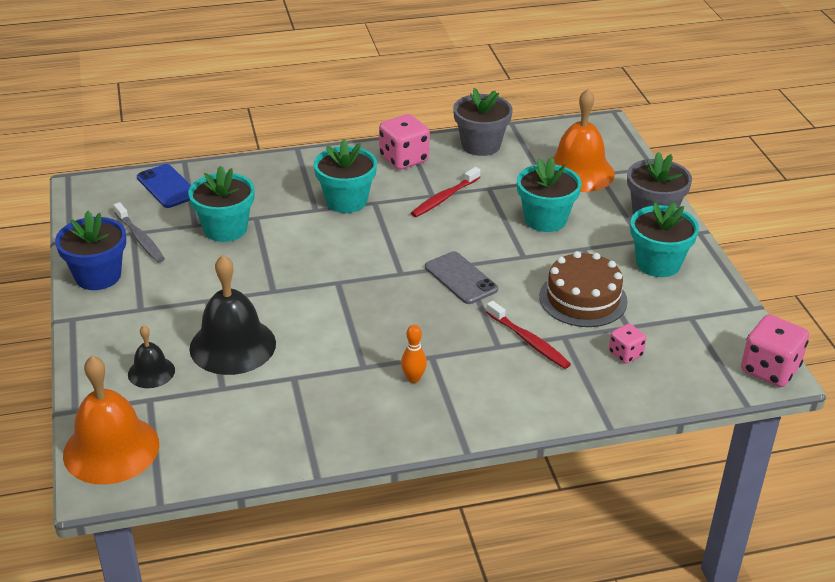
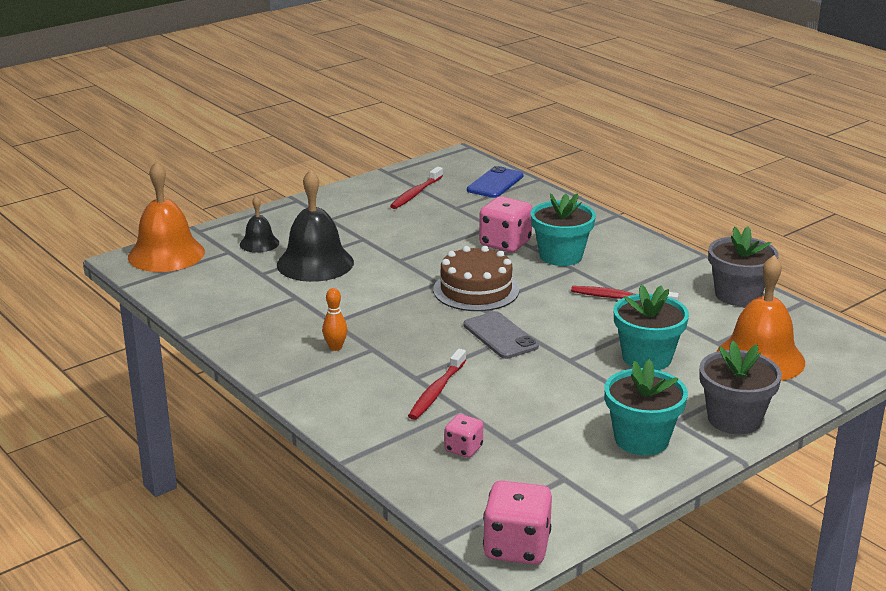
camera: 65 degrees right, 10 degrees down
blue flower pot [55,211,126,290] -> none
grey toothbrush [113,202,165,263] -> red toothbrush [390,167,443,209]
turquoise flower pot [188,166,255,242] -> none
pink dice [379,114,430,170] -> pink dice moved to [479,196,533,253]
grey phone [425,251,498,304] -> grey phone turned 60 degrees counterclockwise [464,311,539,359]
brown cake [539,251,628,327] -> brown cake moved to [433,246,519,311]

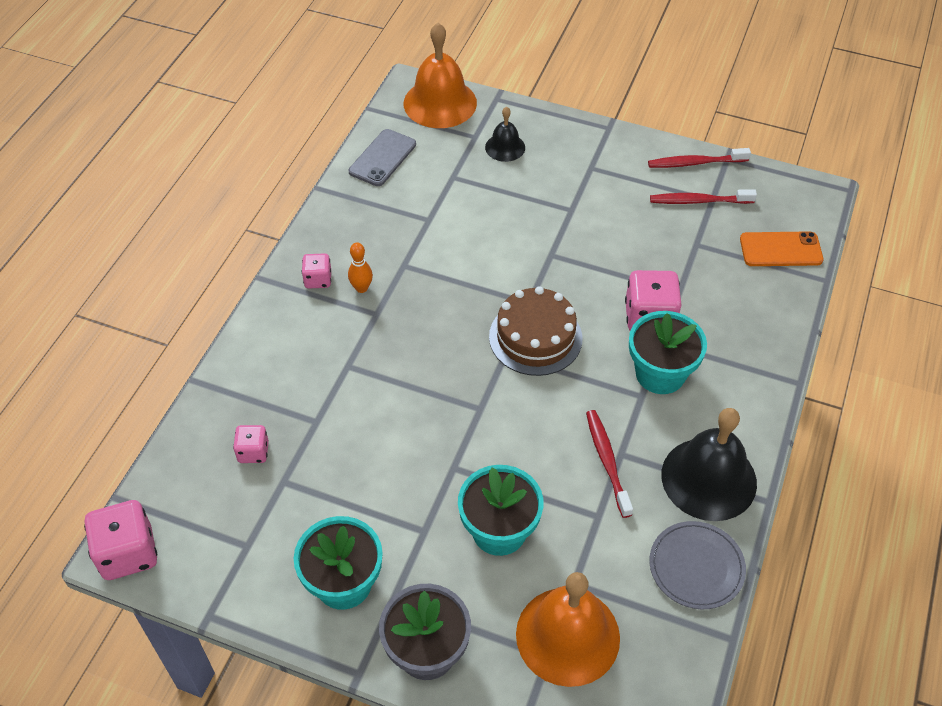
camera: 60 degrees right, 25 degrees up
black bell [277,169,354,282] -> black bell moved to [661,408,757,521]
red toothbrush [408,349,466,420] -> red toothbrush moved to [648,148,751,168]
grey phone [464,311,539,359] -> grey phone moved to [349,129,416,186]
blue phone [467,166,524,198] -> orange phone [740,231,823,266]
grey flower pot [708,226,779,306] -> grey plate [649,521,746,609]
none -> pink dice [302,253,331,288]

